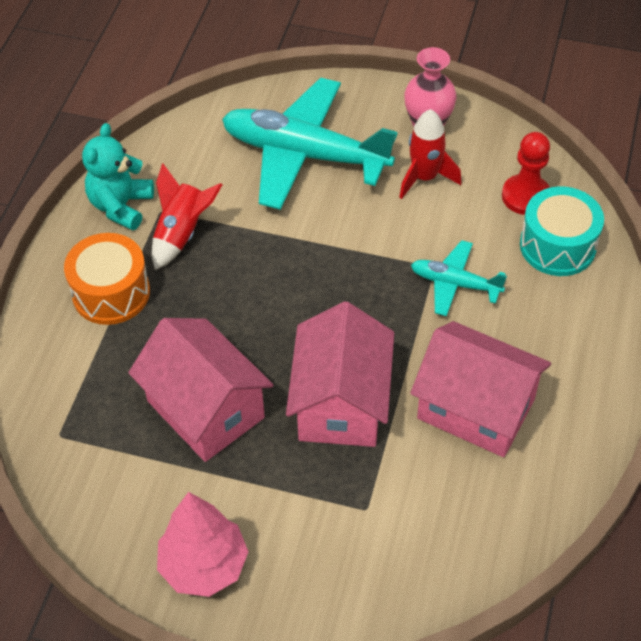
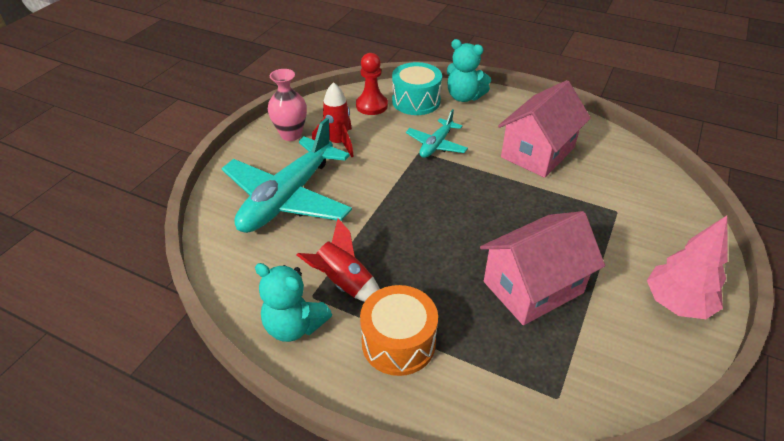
camera: 80 degrees left, 10 degrees down
pink house [286,301,394,447] -> none
none -> turquoise teddy bear [447,39,491,102]

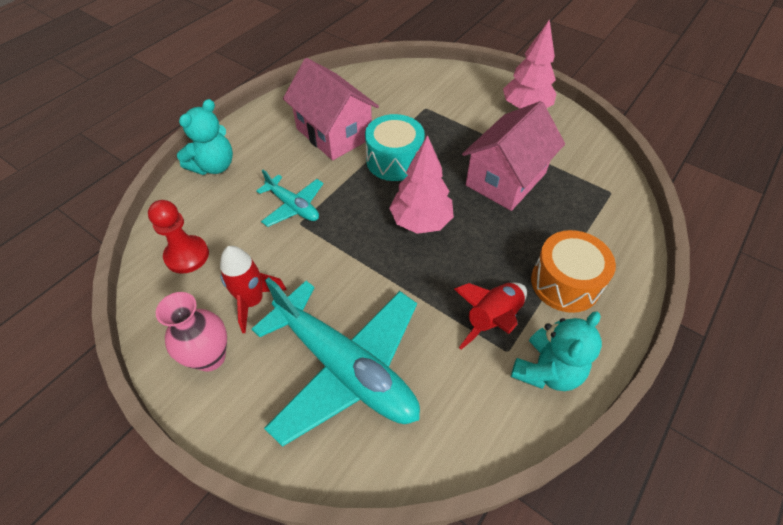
camera: 80 degrees left, 10 degrees up
turquoise drum [392,62,442,115] -> turquoise drum moved to [365,114,425,181]
pink house [480,211,605,325] -> pink house turned 60 degrees clockwise [462,101,565,211]
none -> pink tree [389,135,454,234]

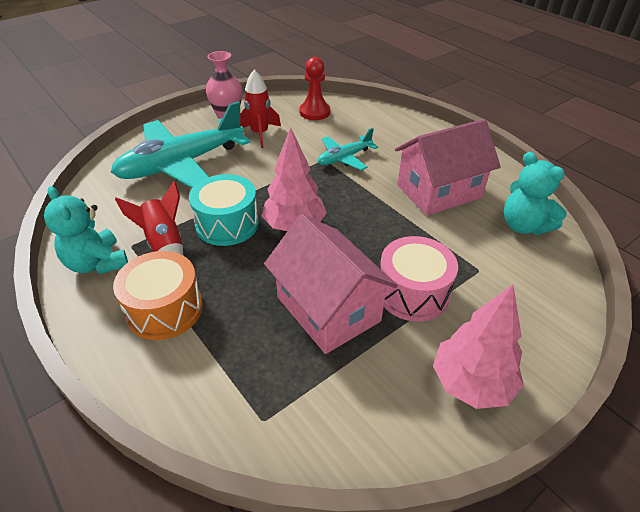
camera: 105 degrees right, 10 degrees down
turquoise teddy bear [177,99,233,175] -> turquoise teddy bear moved to [504,152,567,235]
turquoise drum [365,114,425,181] -> turquoise drum moved to [189,174,259,246]
none -> pink drum [380,236,458,322]

